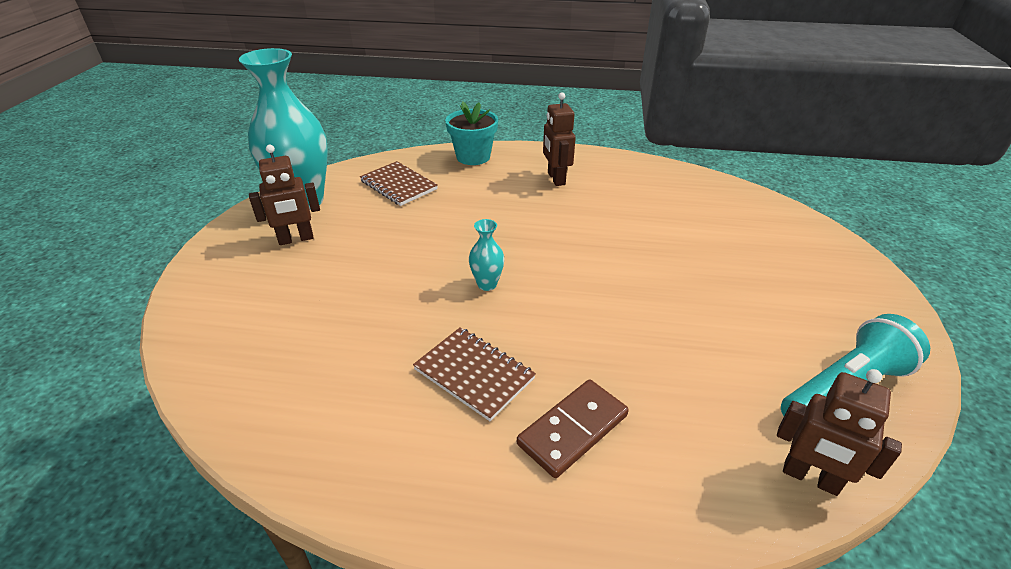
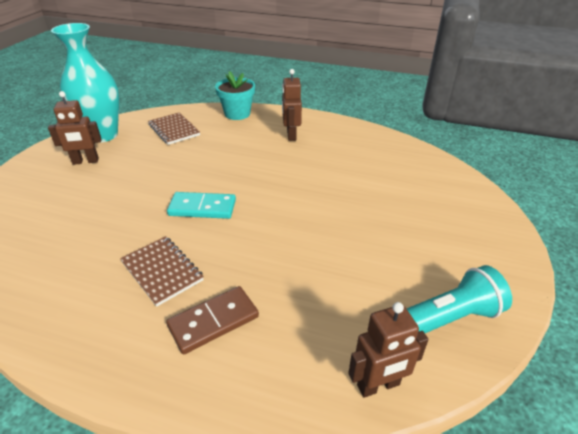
camera: 10 degrees right, 0 degrees up
turquoise vase [469,219,504,291] -> turquoise domino [167,192,236,219]
brown robot [777,369,902,496] -> brown robot turned 60 degrees counterclockwise [348,302,429,398]

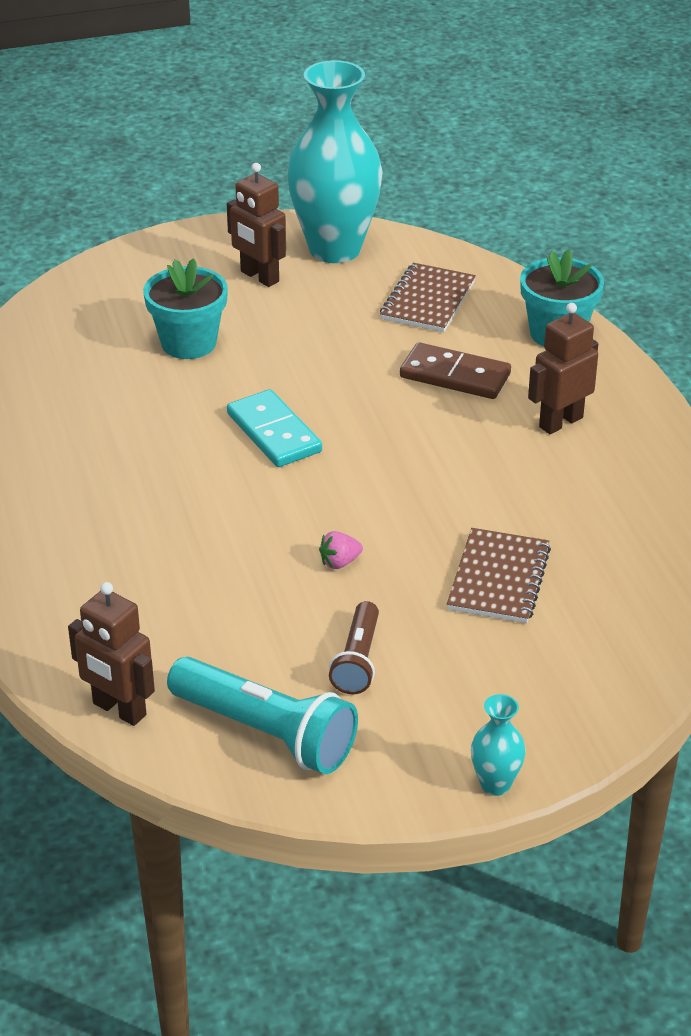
camera: 55 degrees right, 0 degrees up
brown notebook [120,236,204,307] -> brown notebook moved to [447,528,551,623]
brown domino [166,286,259,354] -> brown domino moved to [400,342,511,399]
none -> turquoise flower pot [143,258,228,359]
none -> pink strawberry [319,531,363,569]
none -> brown flashlight [329,601,379,694]
none -> turquoise vase [471,694,526,796]

